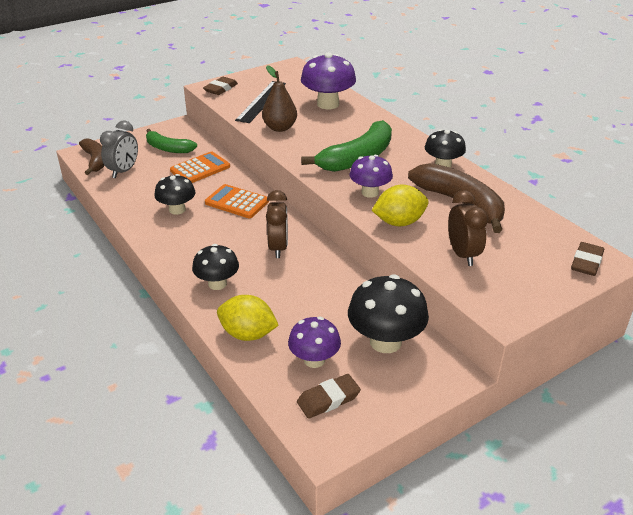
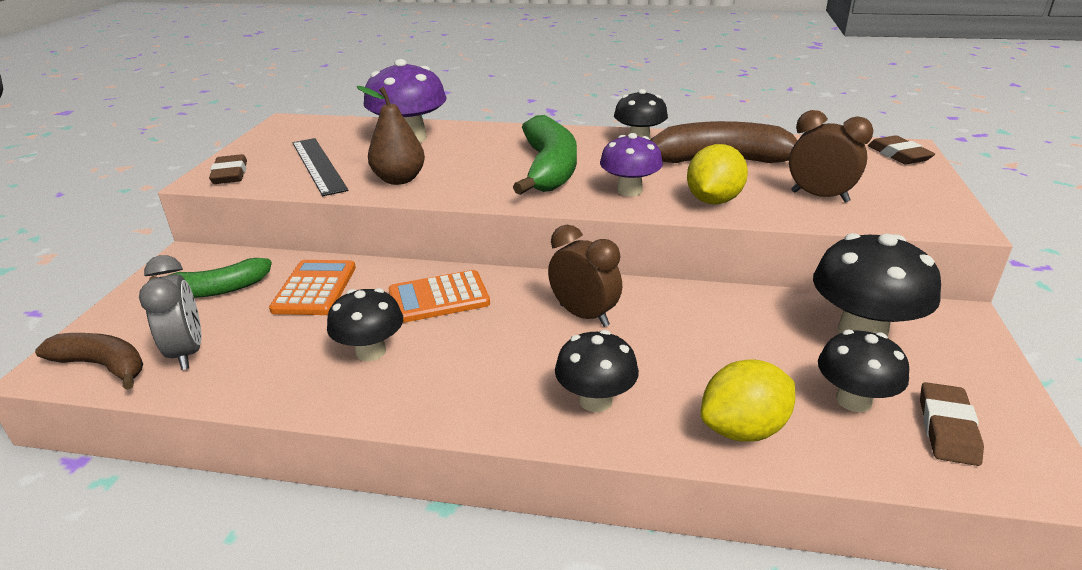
camera: 45 degrees left, 5 degrees down
purple mushroom [288,317,341,368] -> black mushroom [818,330,909,412]

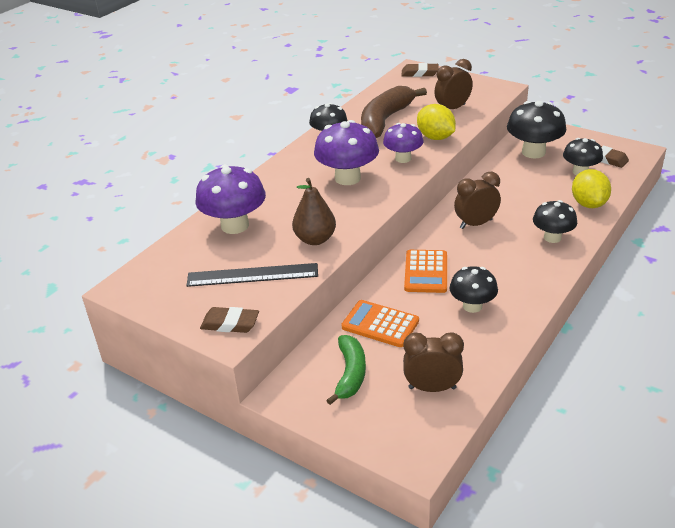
camera: 65 degrees left, 5 degrees up
brown banana [35,333,143,390] -> none
grey clock [139,255,201,370] -> brown clock [403,332,464,392]
green banana [513,115,577,195] -> purple mushroom [314,120,379,185]

